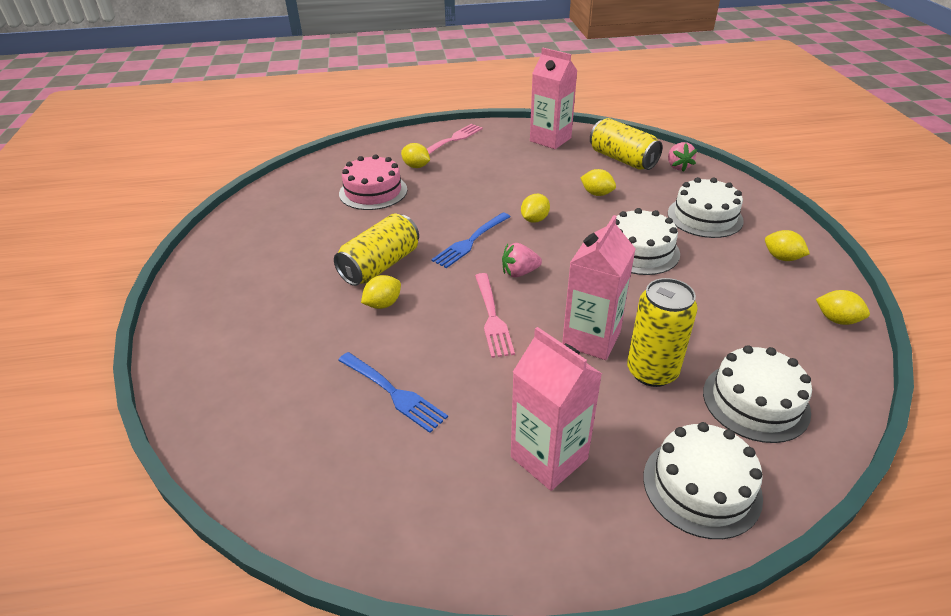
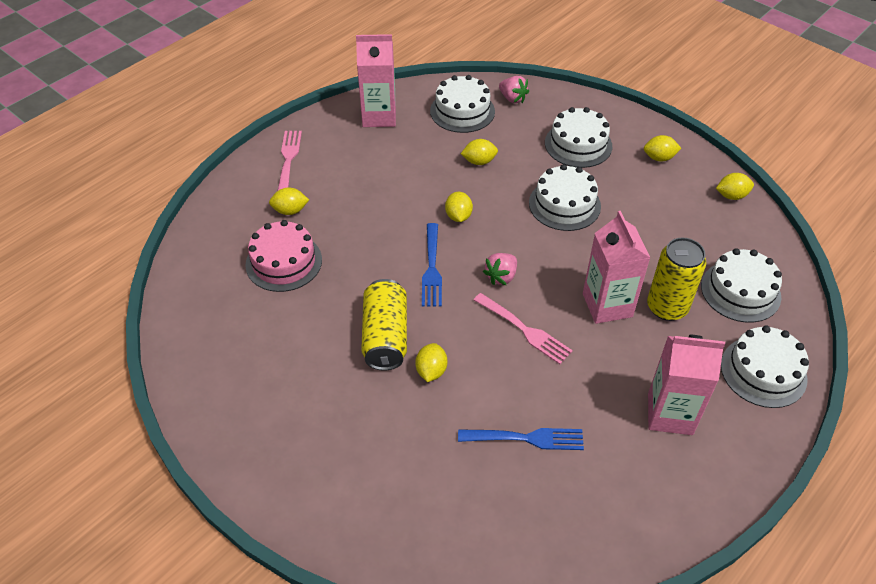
camera: 40 degrees left, 10 degrees up
yellow can [590,118,663,170] -> white cake [430,75,495,133]

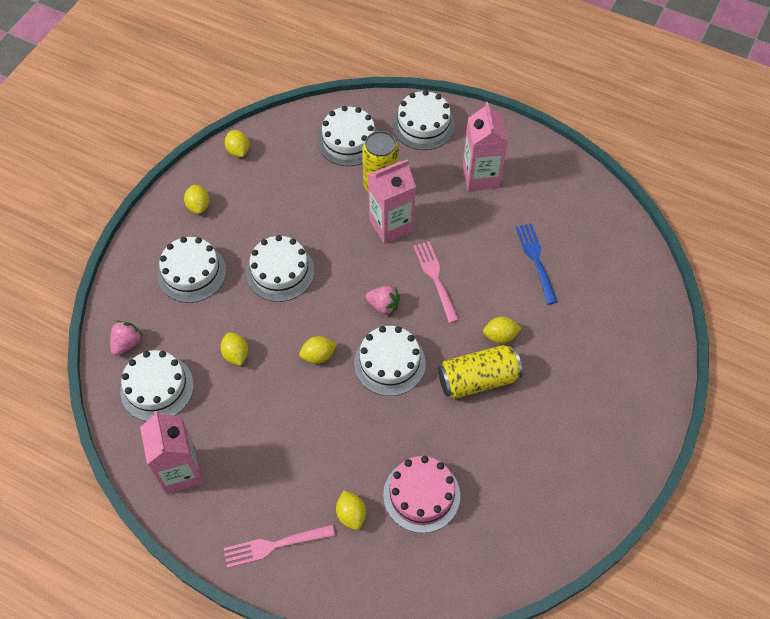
camera: 105 degrees left, 10 degrees up
blue fork [422,223,442,306] -> white cake [354,326,426,396]
pink fork [474,293,573,364] -> pink fork turned 45 degrees counterclockwise [413,241,459,323]

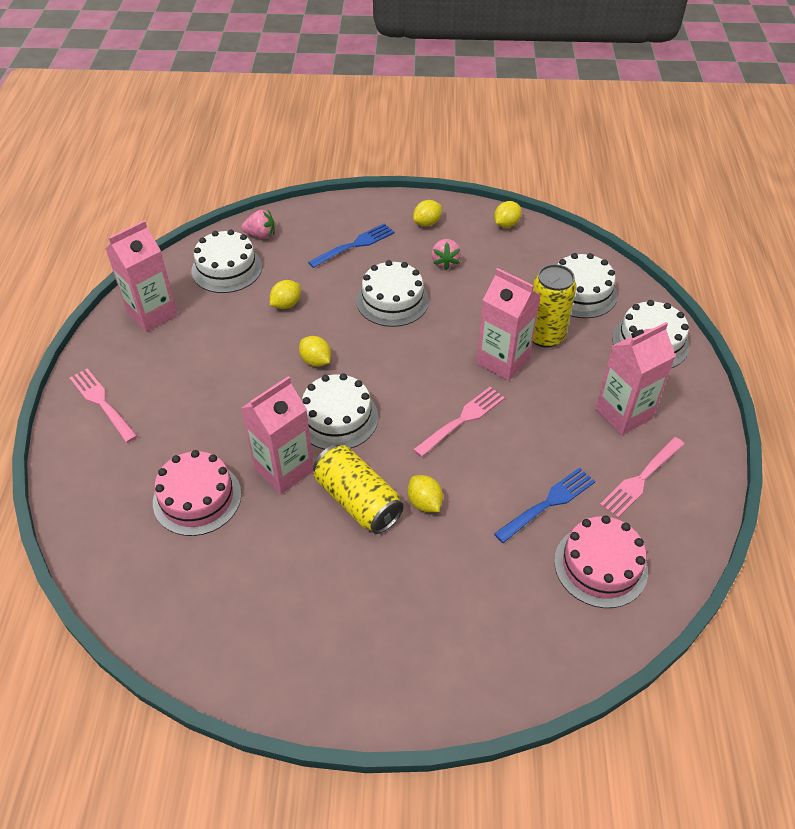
camera: 65 degrees right, 10 degrees down
white cake [158,237,226,303] -> blue fork [308,223,395,268]
yellow lemon [336,490,366,530] -> none
pink strawberry [366,286,400,316] -> pink strawberry moved to [431,239,461,270]
none -> pink carton [241,376,314,494]
none -> pink cake [554,515,648,608]
none -> pink fork [600,437,685,518]

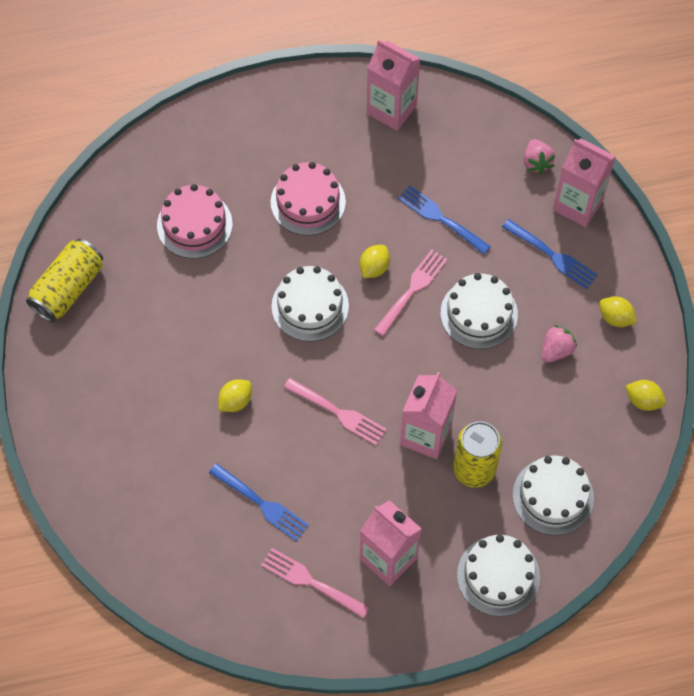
camera: 75 degrees right, 15 degrees up
pink fork [69,368,138,443] -> pink fork moved to [374,250,448,336]
white cake [192,229,262,293] -> none
pink carton [241,376,314,494] -> pink carton moved to [553,138,616,227]
yellow lemon [270,280,301,309] -> blue fork [398,186,491,254]
yellow can [313,445,404,534] -> yellow can moved to [26,239,103,322]
pink strawberry [431,239,461,270] -> pink strawberry turned 150 degrees clockwise [542,325,577,363]
pink cake [554,515,648,608] -> pink cake moved to [271,162,346,236]

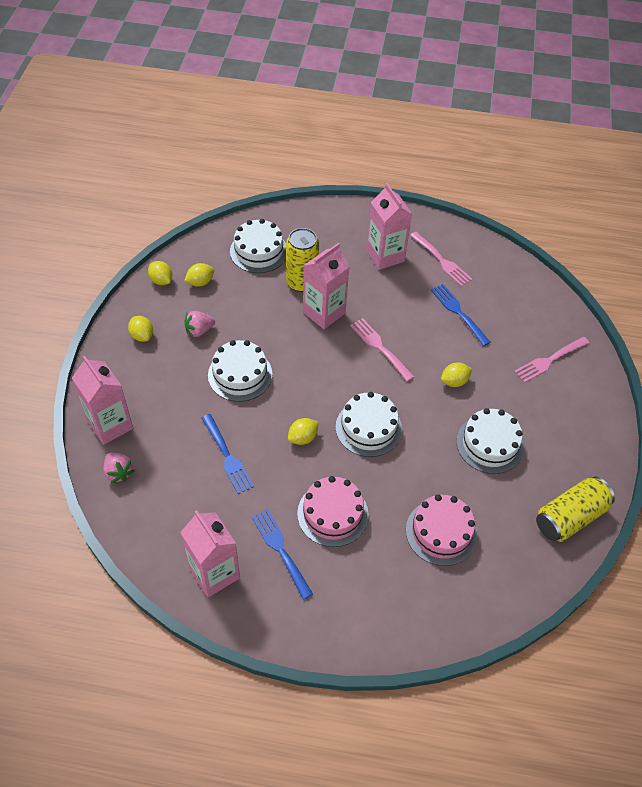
camera: 160 degrees left, 10 degrees down
pink fork [374,250,448,336] -> pink fork moved to [514,337,589,383]
white cake [457,535,540,617] -> white cake moved to [456,408,524,474]
blue fork [502,219,598,289] -> blue fork moved to [252,509,313,600]
pink strawberry [524,139,555,174] -> pink strawberry turned 135 degrees clockwise [103,452,135,483]
none -> yellow lemon [184,263,214,287]

